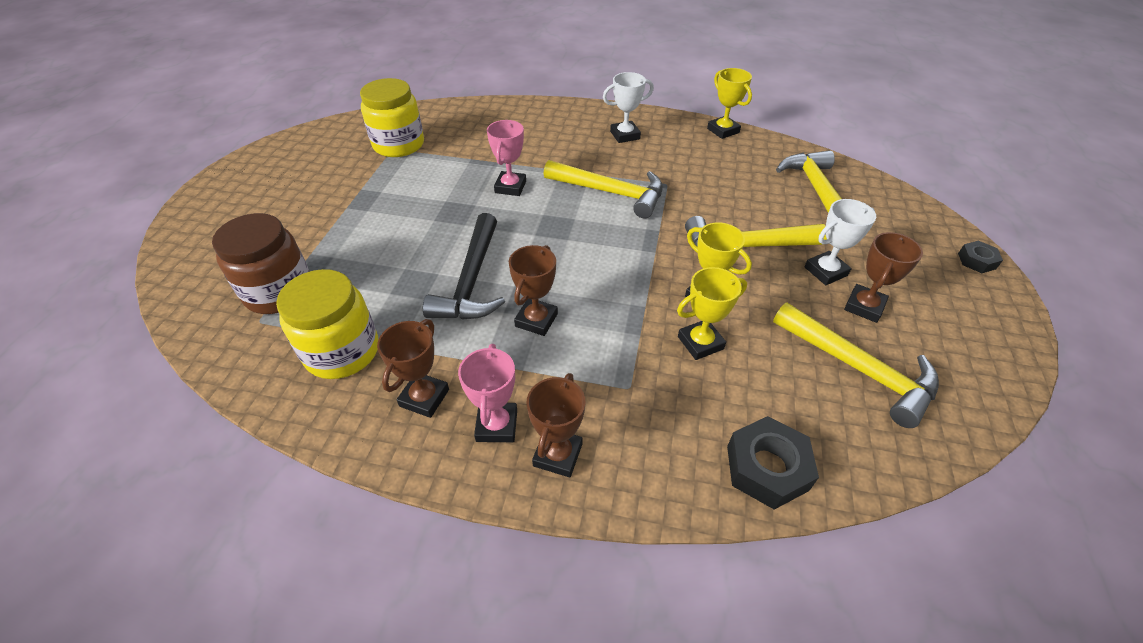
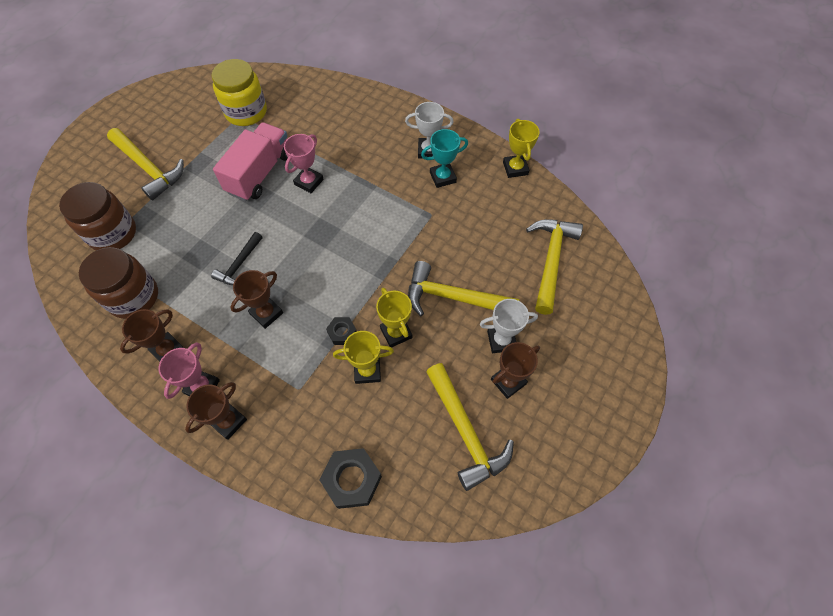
camera: 20 degrees right, 15 degrees up
yellow jar [276,269,379,379] -> brown jar [79,247,158,319]
black hammer [423,213,505,320] -> black hammer [211,232,263,285], size x0.59
yellow hammer [544,160,663,218] -> yellow hammer moved to [107,128,184,200]
black nut [958,241,1003,273] -> black nut moved to [326,317,357,345]
none -> pink truck [213,122,288,201]
none -> turquoise trophy [421,129,468,188]

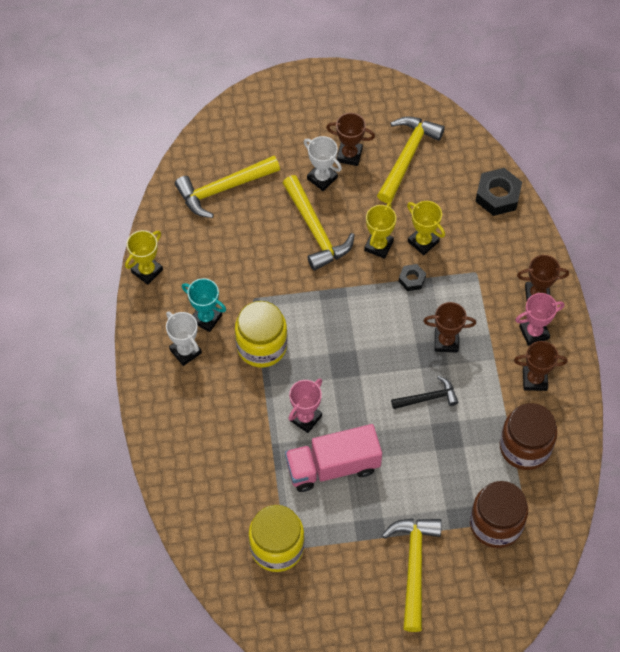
camera: 130 degrees left, 0 degrees up
pink trophy [284,134,324,193] -> pink trophy turned 45 degrees counterclockwise [289,378,322,433]
none -> yellow jar [235,301,287,368]

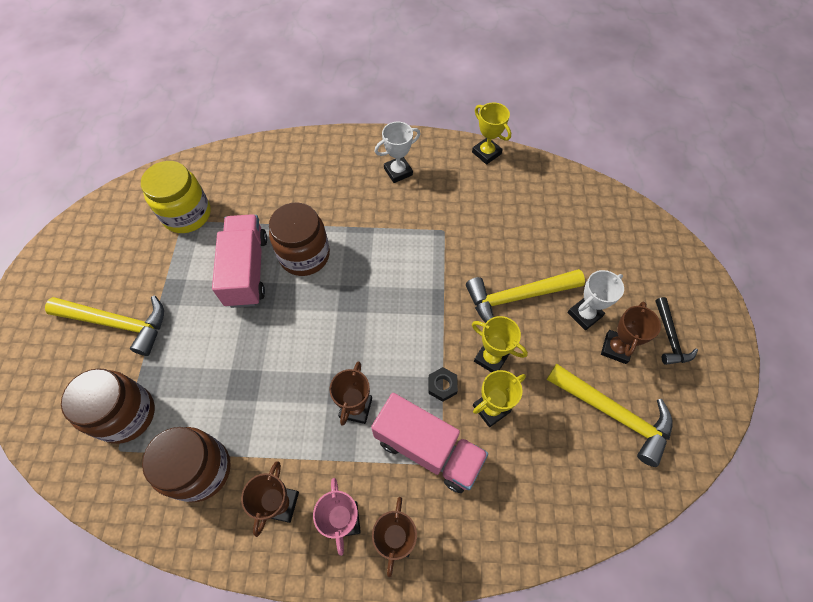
camera: 100 degrees right, 0 degrees up
yellow hammer [175,156,280,218] -> none
turquoise trophy [182,278,226,332] -> none
yellow jar [235,301,287,368] -> none
pink trophy [289,378,322,433] -> brown jar [269,203,330,276]
black hammer [391,376,458,409] -> black hammer moved to [655,297,698,365]
black nut [475,168,522,216] -> none
none -> pink truck [371,393,488,493]

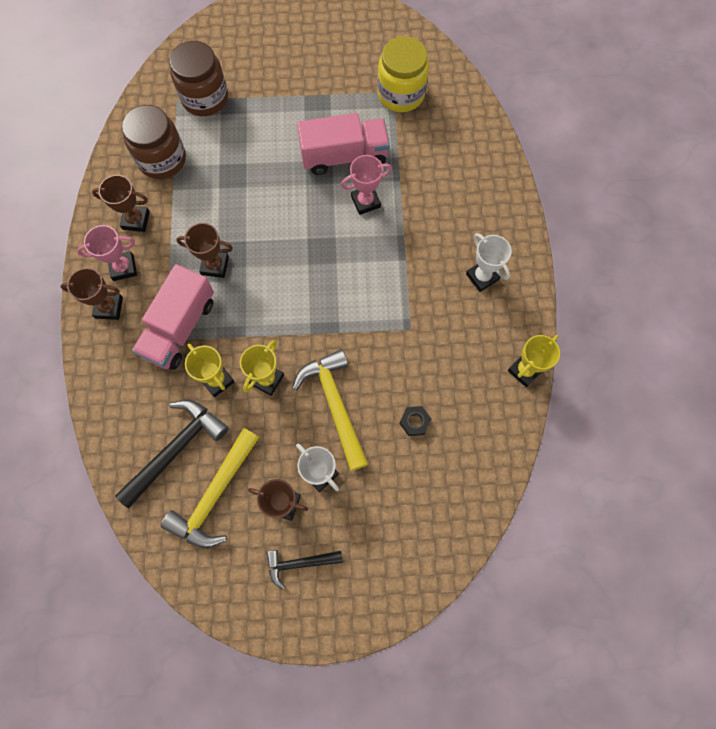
camera: 85 degrees right, 10 degrees up
yellow hammer [45,296,164,356] -> none
brown jar [269,203,330,276] -> pink trophy [341,155,392,215]
black nut [429,367,458,402] -> black nut moved to [400,406,431,436]
none -> black hammer [115,400,229,508]

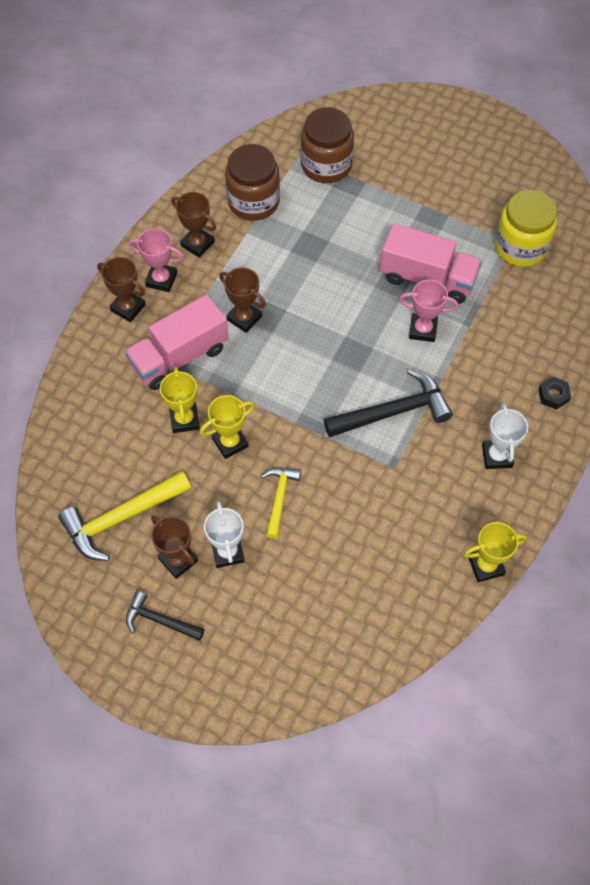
camera: 30 degrees right, 10 degrees down
black hammer [115,400,229,508] -> black hammer moved to [324,369,453,437]
yellow hammer [292,349,368,471] -> yellow hammer [261,468,301,539], size x0.59
black nut [400,406,431,436] -> black nut moved to [538,377,571,410]

